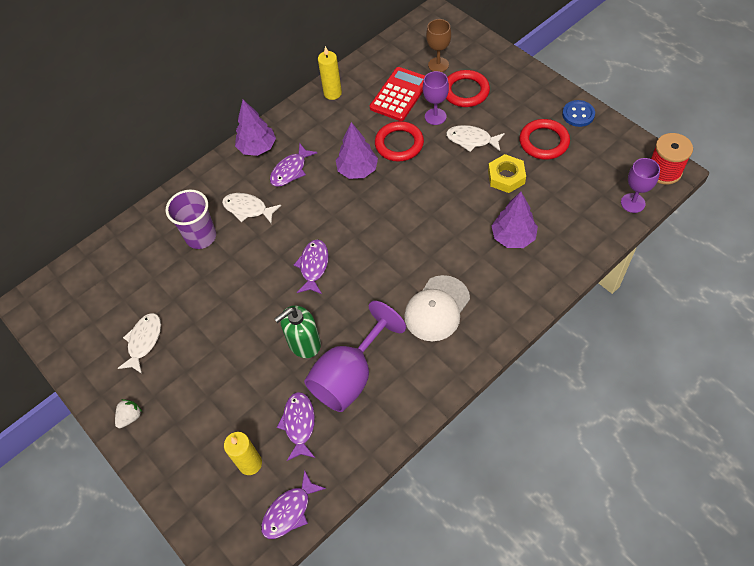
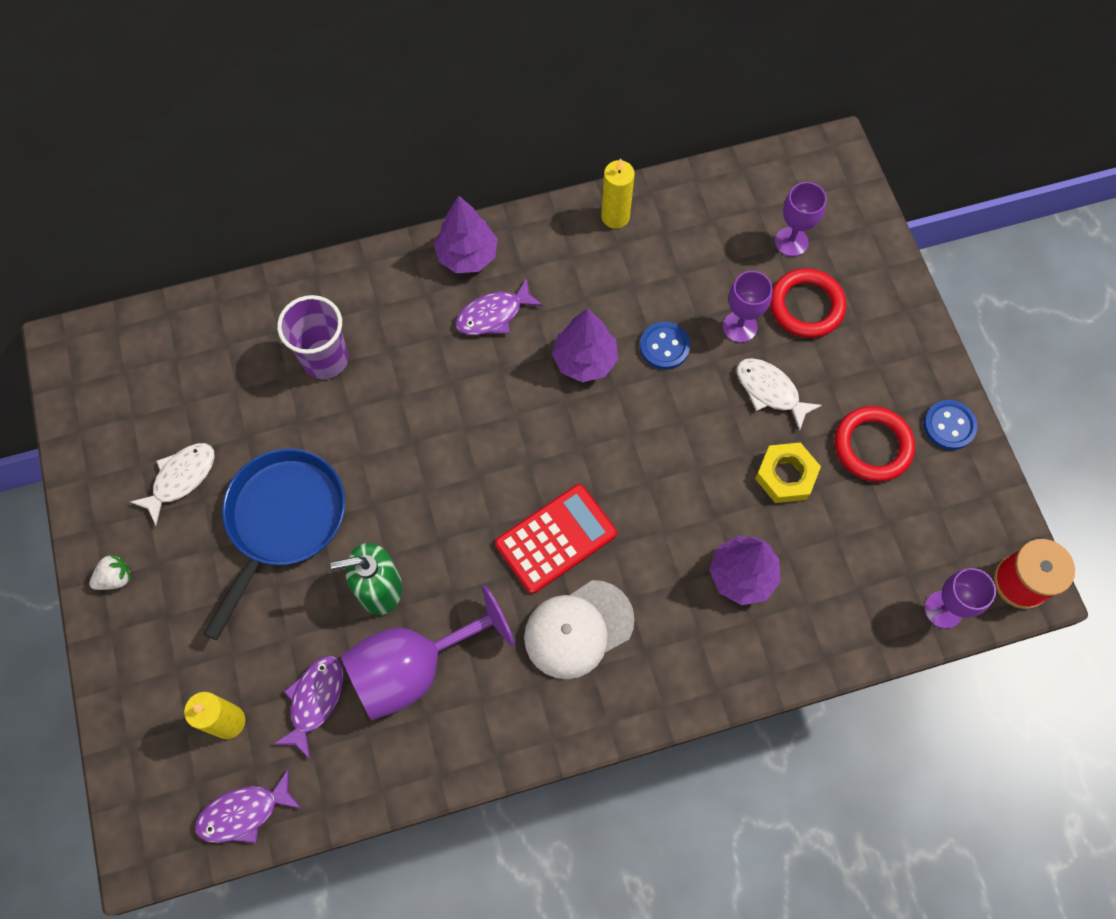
camera: 20 degrees right, 10 degrees up
white fish [222,193,281,224] -> none
purple fish [294,239,329,294] -> none
red calculator [370,67,425,121] -> red calculator moved to [495,484,617,594]
red ring [375,121,424,162] -> blue button [640,322,690,369]
brown goblet [426,19,451,72] -> purple goblet [775,182,827,257]
none -> blue pan [203,448,345,640]

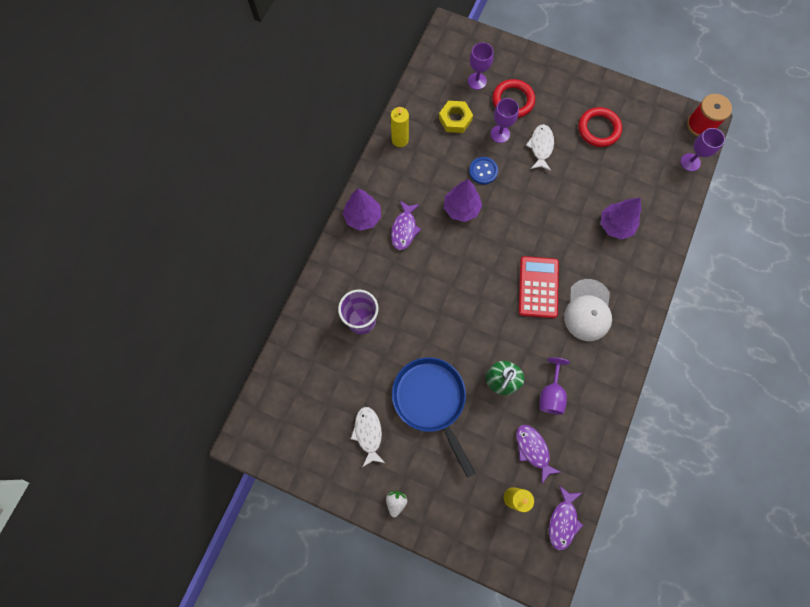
camera: 50 degrees left, 5 degrees up
purple goblet [341,585,515,720] -> purple goblet [540,357,570,415], size x0.58
white fish [737,358,822,431] -> white fish turned 105 degrees clockwise [526,124,554,171]
yellow nut [755,443,821,503] -> yellow nut moved to [439,101,473,133]
blue button [924,400,978,450] -> none

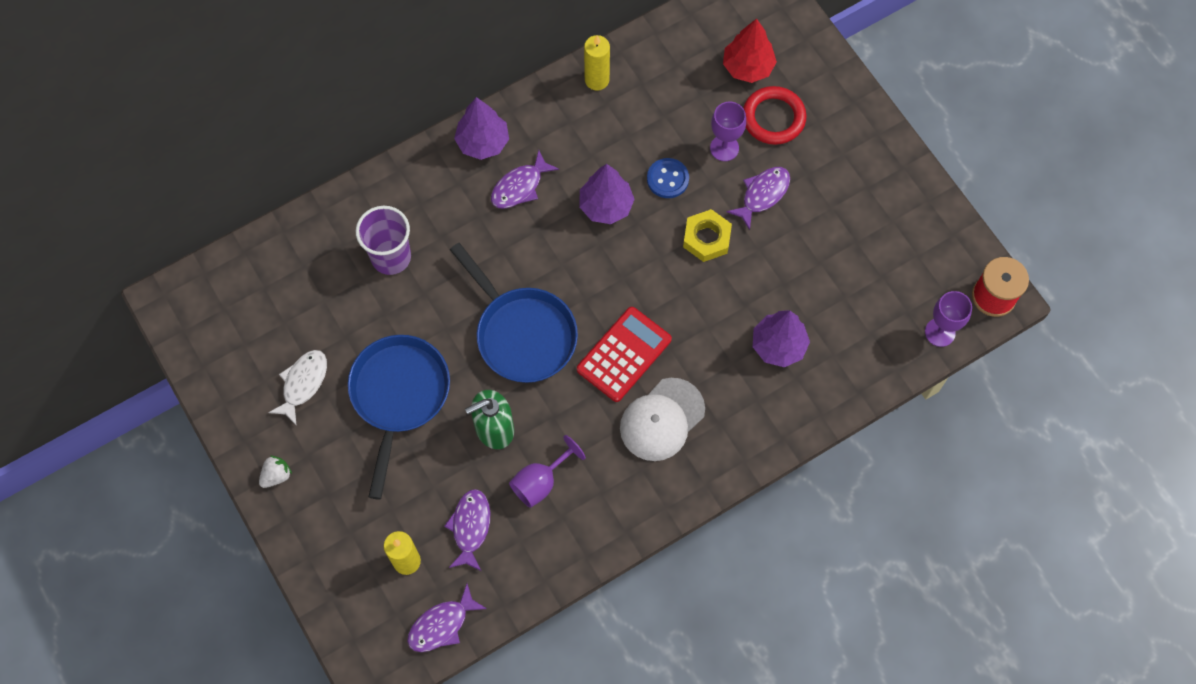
camera: 35 degrees right, 5 degrees down
yellow nut [439,101,473,133] -> yellow nut moved to [683,209,732,262]
purple goblet [468,43,493,90] -> red tree [723,18,777,83]
white fish [526,124,554,171] -> purple fish [726,167,790,230]
red ring [578,107,622,147] -> none
none -> blue pan [450,243,578,383]

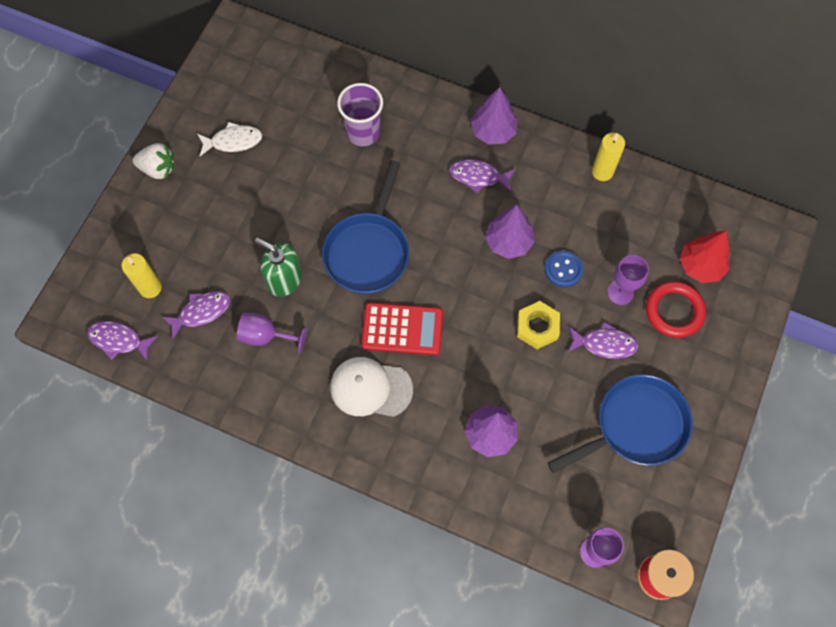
camera: 55 degrees right, 0 degrees up
white strawberry [259,456,292,488] -> white strawberry [133,143,174,179], size x1.50
blue pan [348,335,450,499] -> blue pan moved to [547,375,693,473]

